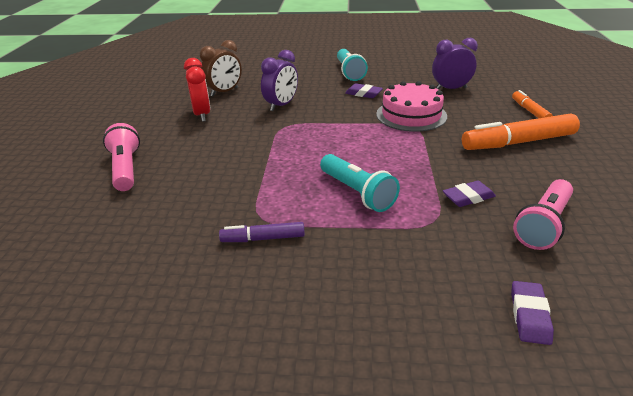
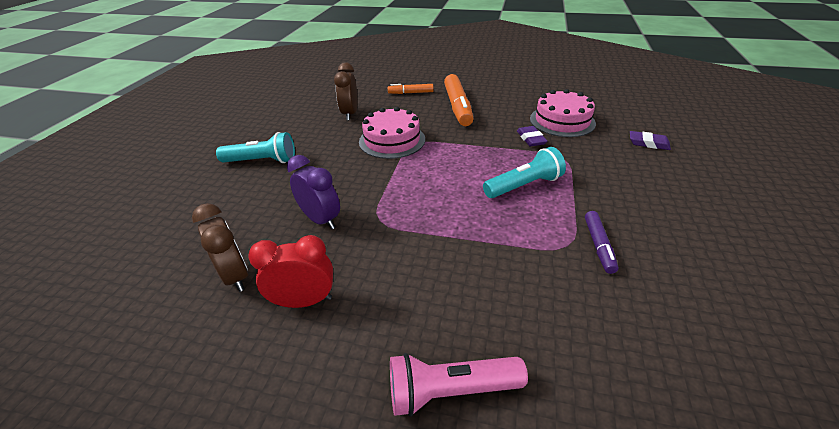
camera: 80 degrees left, 5 degrees up
purple eraser [345,83,383,98] -> none
purple clock [432,38,478,90] -> brown clock [334,62,357,121]
pink flashlight [513,179,573,250] -> pink cake [530,89,596,137]

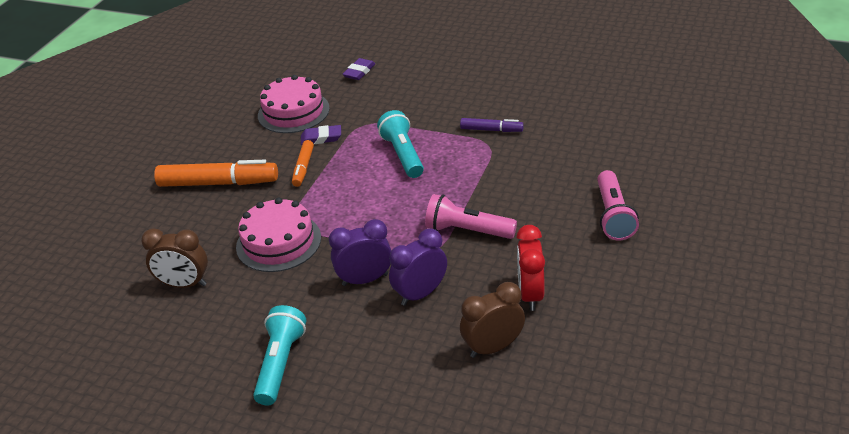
camera: 80 degrees left, 0 degrees up
orange marker [388,84,434,94] -> orange marker moved to [292,140,314,187]
none -> purple clock [329,219,391,286]
none -> pink flashlight [425,194,517,239]

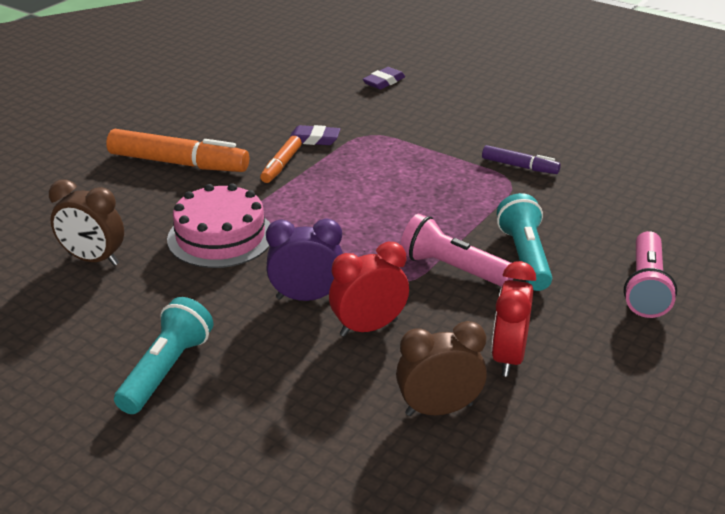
camera: 10 degrees right, 5 degrees down
pink cake [258,75,330,133] -> none
turquoise flashlight [377,110,424,178] -> turquoise flashlight moved to [497,193,552,291]
purple clock [389,229,447,306] -> red clock [329,242,409,337]

